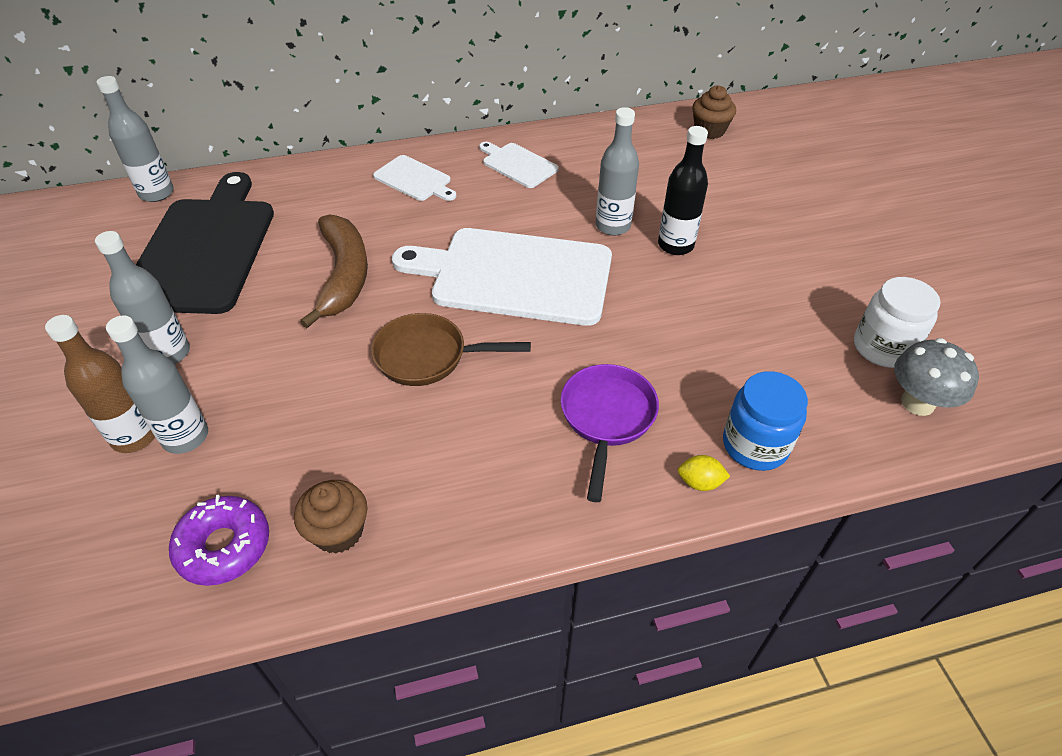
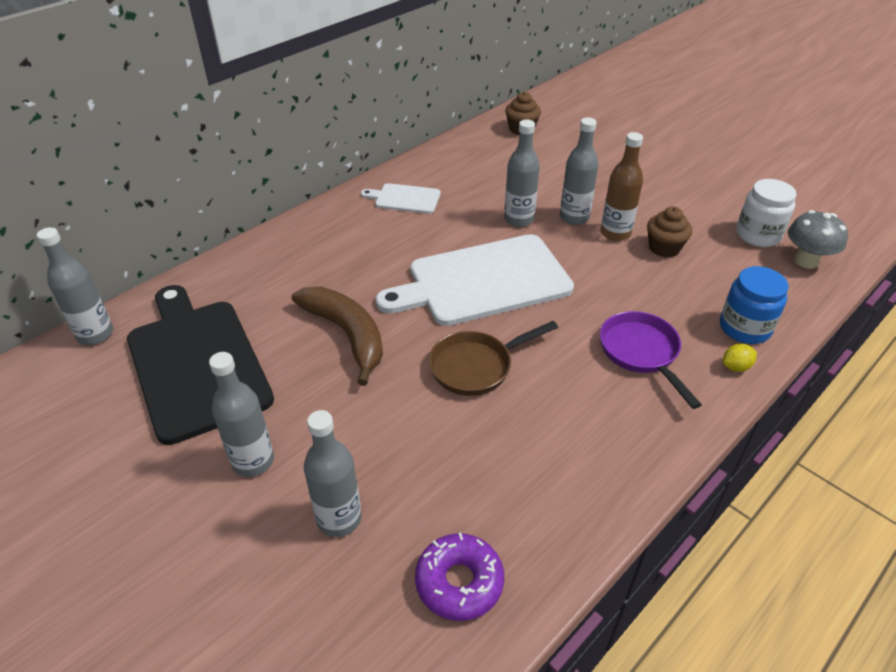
camera: 30 degrees left, 5 degrees down
brown bottle [45,315,155,453] -> brown bottle moved to [600,132,643,241]
brown cupcake [294,480,367,554] -> brown cupcake moved to [647,206,692,258]
white cutting board [373,155,456,201] -> none
black bottle [658,126,708,255] -> grey bottle [560,118,599,225]

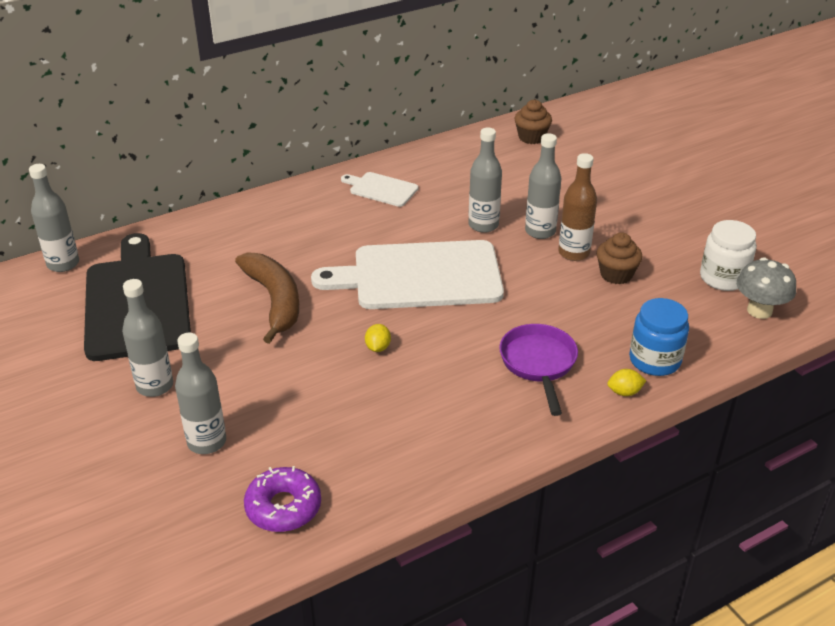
camera: 15 degrees right, 5 degrees down
brown pan [429,321,558,396] -> yellow lemon [365,324,391,352]

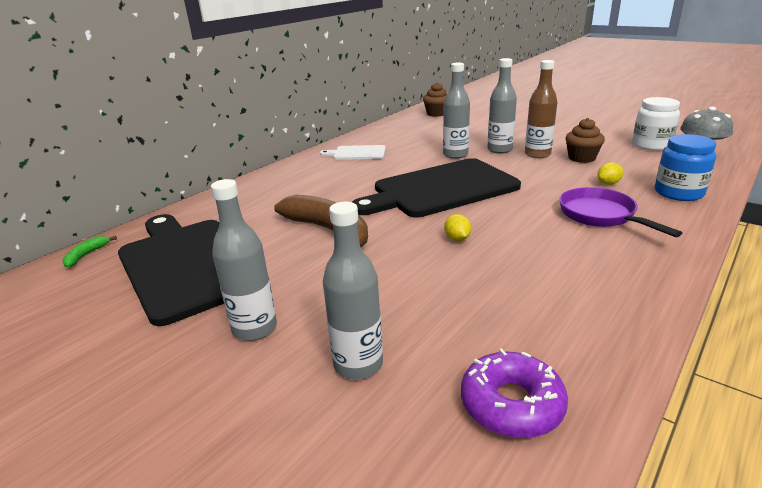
camera: 20 degrees left, 10 degrees down
grey bottle [29,164,79,272] -> green banana [62,236,117,268]
white cutting board [311,240,504,309] -> black cutting board [352,158,521,217]
yellow lemon [607,369,646,396] -> yellow lemon moved to [597,162,623,185]

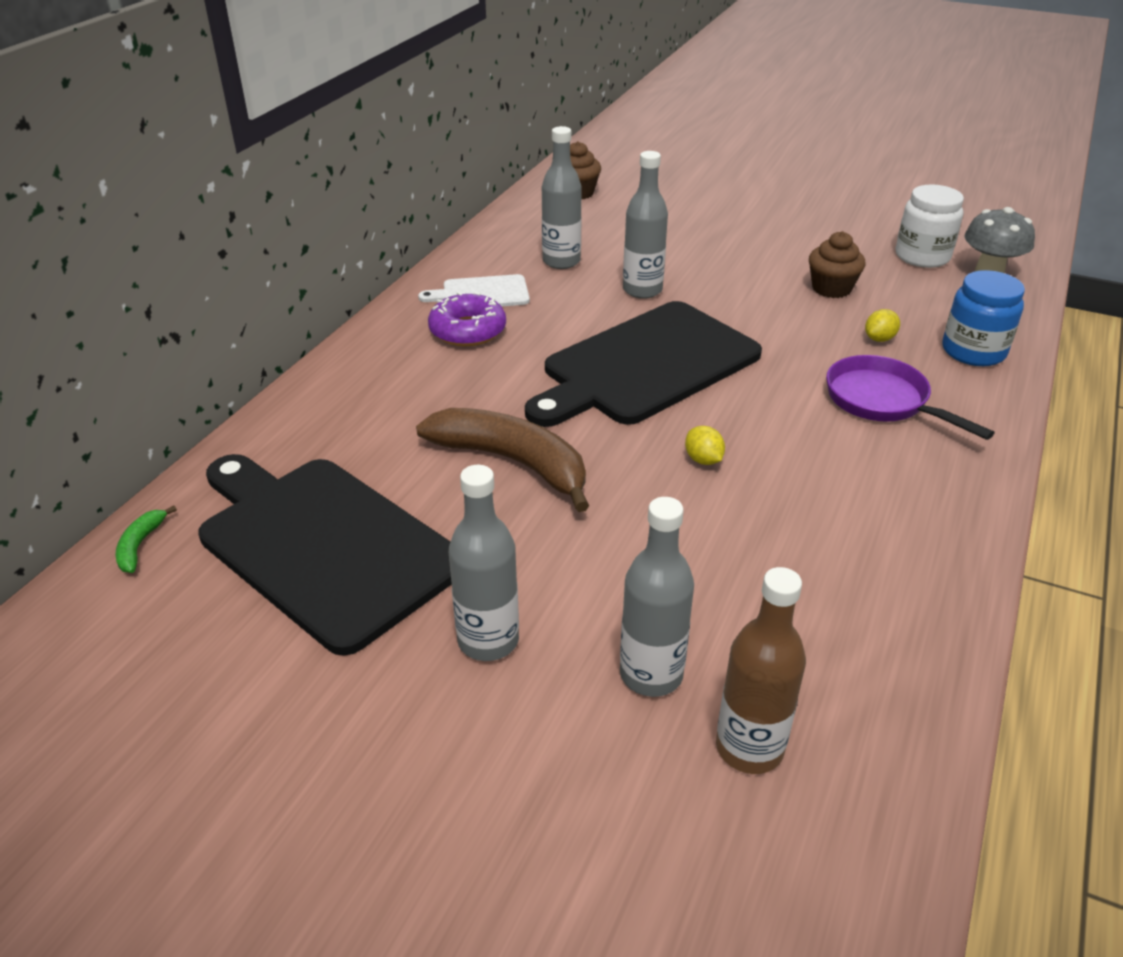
camera: 15 degrees left, 10 degrees up
purple donut [461,348,568,438] -> purple donut moved to [428,292,506,346]
grey bottle [487,58,517,153] -> grey bottle moved to [542,126,582,269]
brown bottle [525,60,557,158] -> brown bottle moved to [716,567,806,774]

